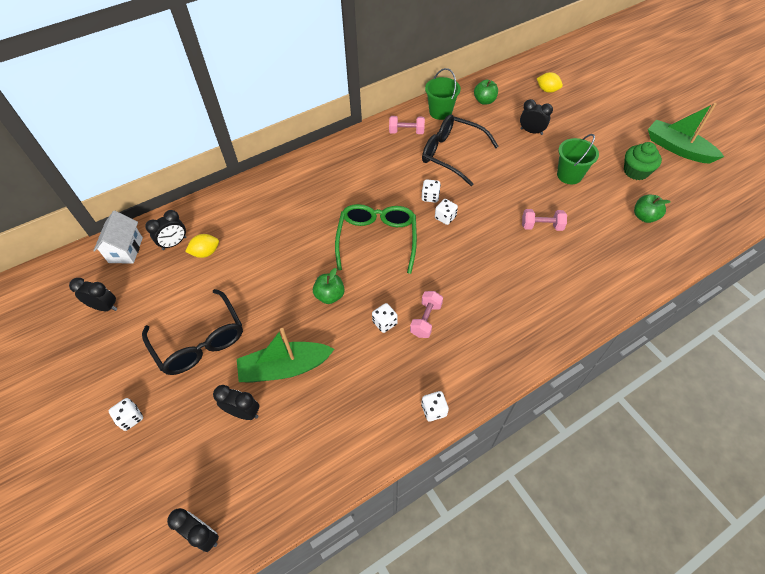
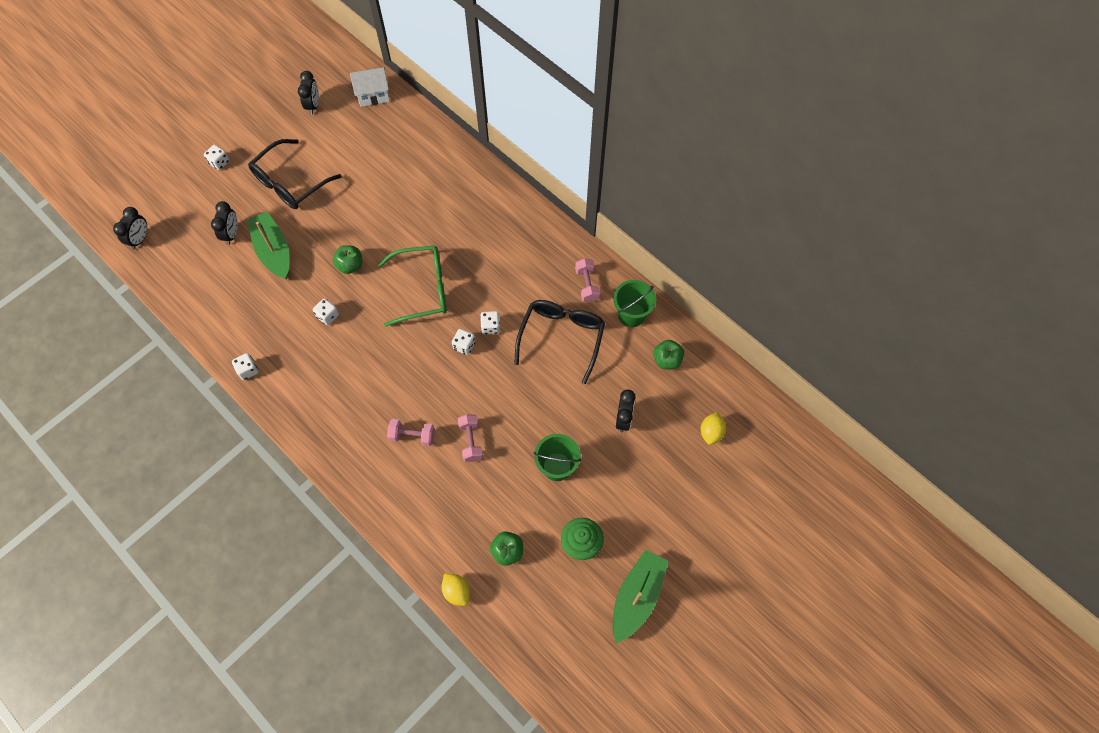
camera: 75 degrees right, 10 degrees up
black clock [145,210,186,250] -> none
yellow lemon [185,234,219,258] -> yellow lemon moved to [441,573,470,606]
pink dumbbell [410,291,443,338] -> pink dumbbell moved to [387,419,435,446]

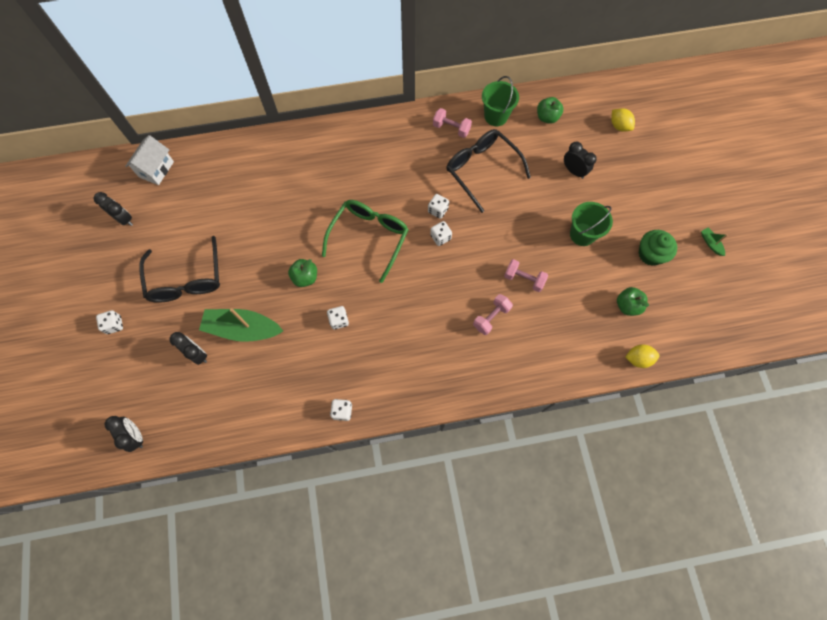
camera: 55 degrees left, 5 degrees up
green boat [613,550,668,643] -> green boat [701,228,728,256], size x0.42

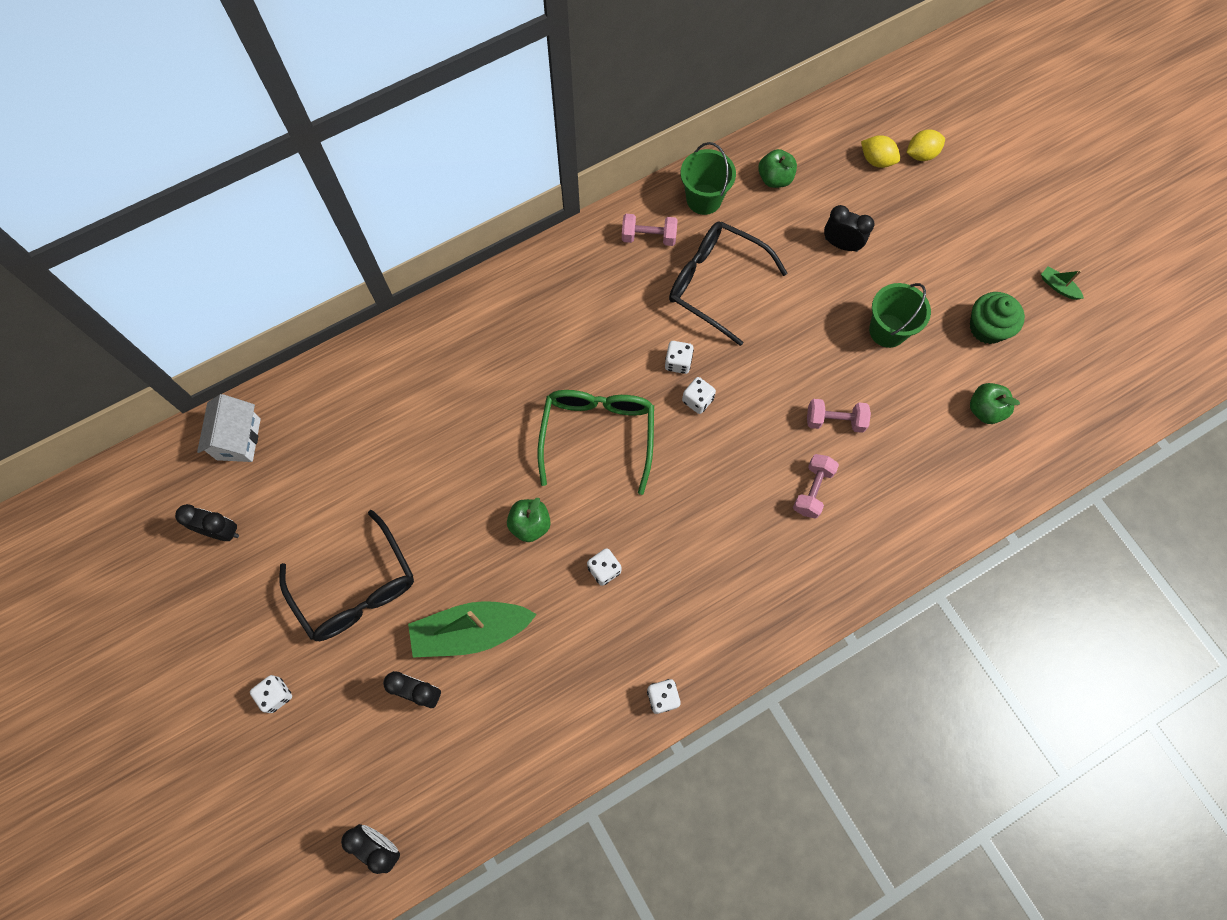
camera: 20 degrees left, 0 degrees up
yellow lemon [625,344,660,368] -> yellow lemon moved to [906,129,945,161]

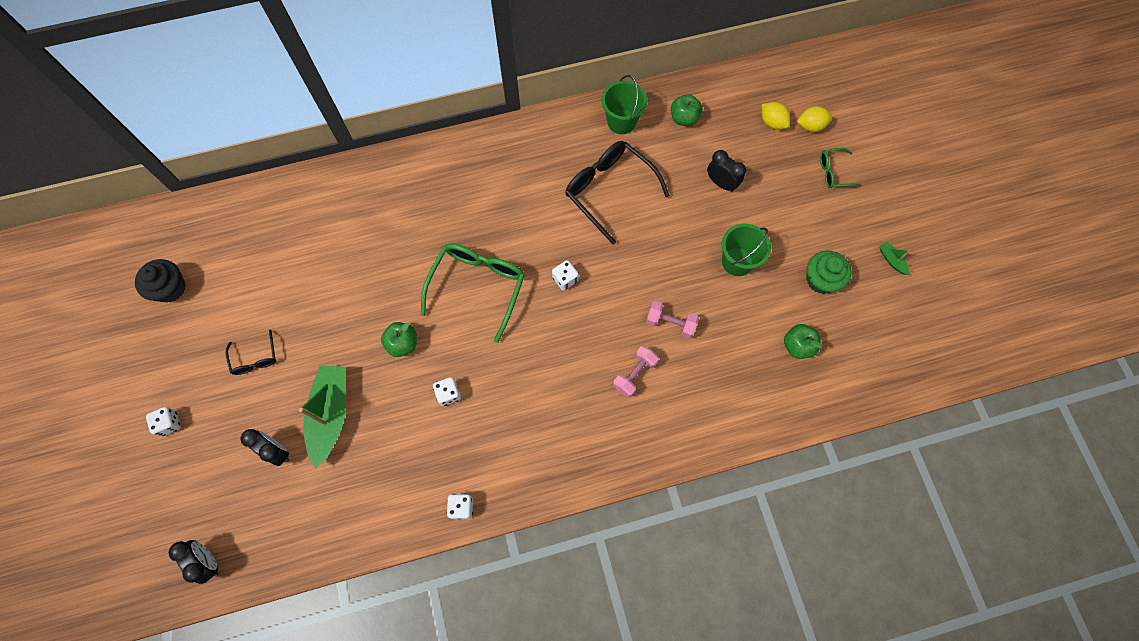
camera: 15 degrees right, 0 degrees up
black clock [175,504,239,541] -> black cupcake [135,259,186,302]
white house [197,394,261,462] -> none
black glasses [279,510,414,641] -> black glasses [225,330,276,375], size x0.50
green boat [408,601,537,658] -> green boat turned 90 degrees clockwise [299,365,346,469]
pink dumbbell [622,214,677,246] -> none
white dice [665,341,694,374] -> none
none -> green glasses [820,148,862,188]

